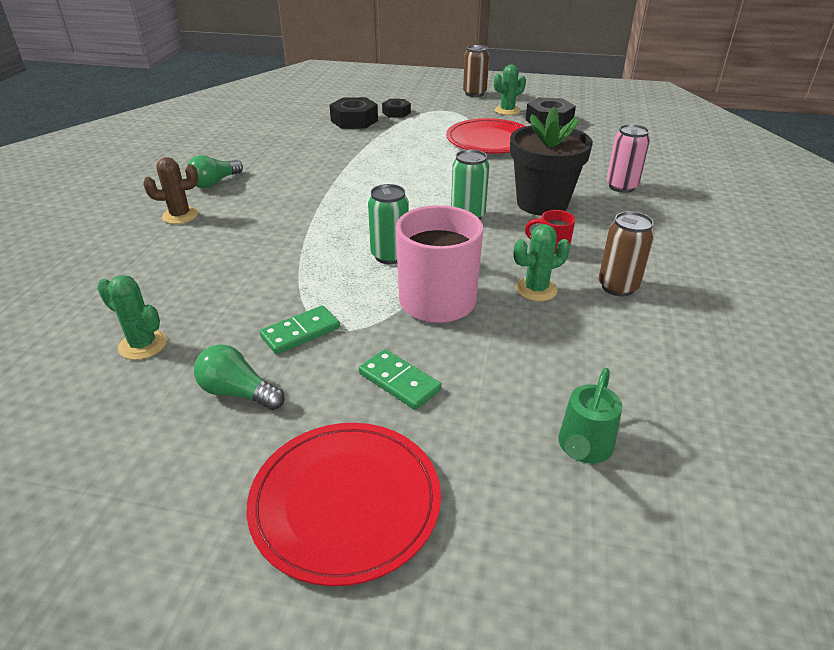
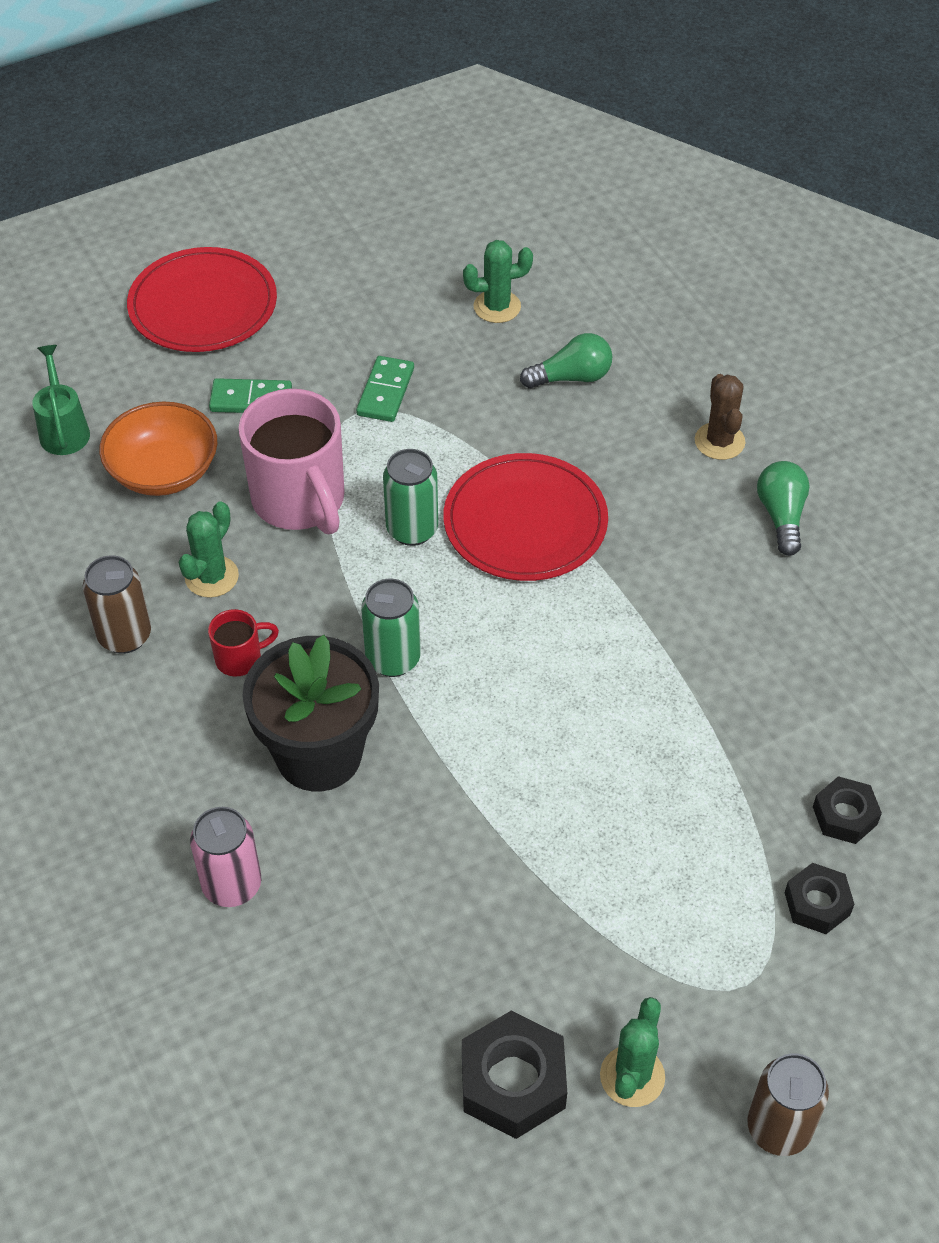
camera: 140 degrees right, 15 degrees up
brown cactus [143,157,198,224] -> brown cactus turned 45 degrees counterclockwise [695,374,746,460]
green light bulb [194,344,285,410] -> green light bulb moved to [520,333,612,389]
black nut [330,97,378,129] -> black nut [813,776,882,844], size x0.62
red plate [446,118,525,154] -> red plate moved to [443,453,608,581]
none -> orange bowl [99,402,217,496]

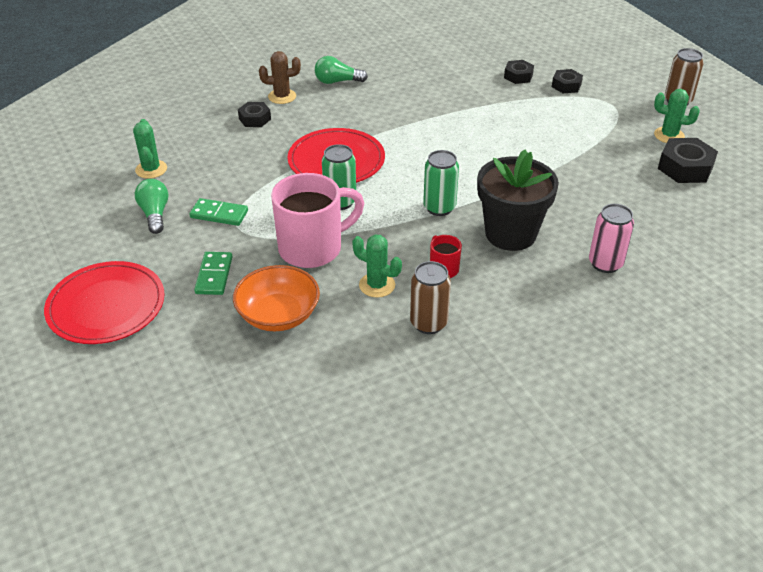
camera: 90 degrees left, 10 degrees down
green watering can [32,345,90,455] -> none
green light bulb [520,333,612,389] -> green light bulb moved to [135,179,168,234]
none -> black nut [238,102,271,127]

